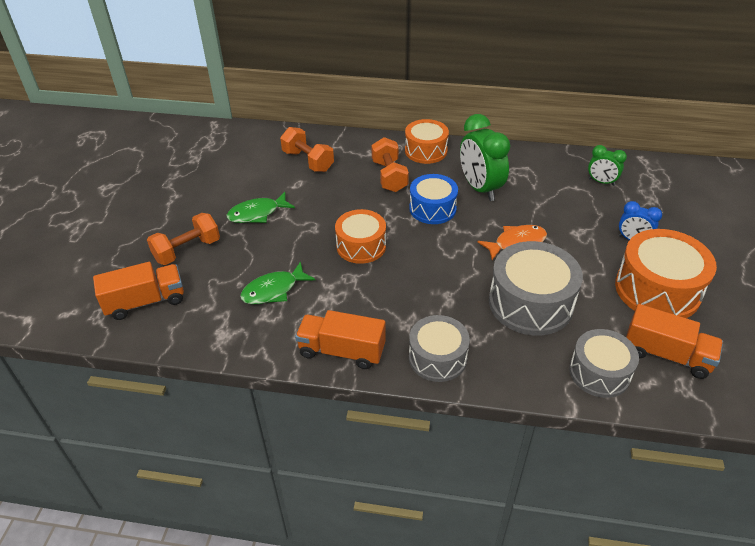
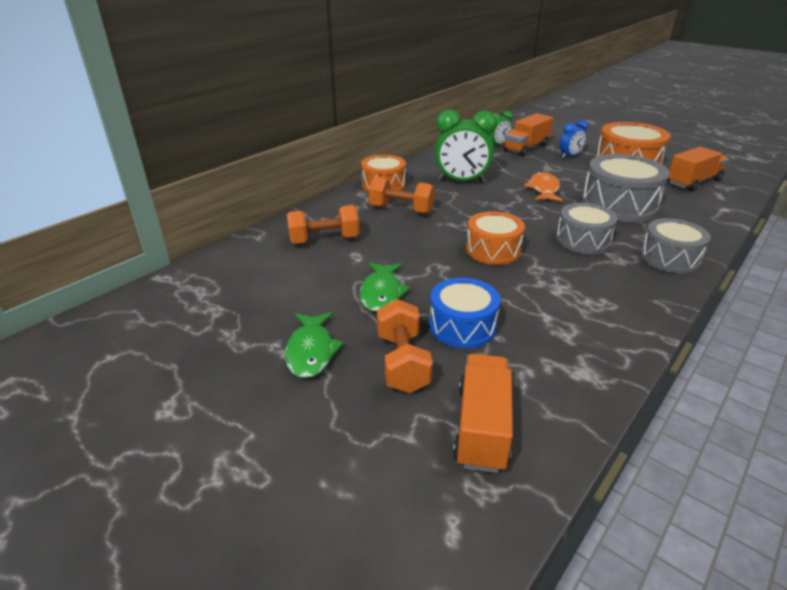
camera: 60 degrees left, 10 degrees down
green fish [240,261,315,304] -> green fish moved to [285,312,344,378]
orange truck [295,310,386,369] -> orange truck moved to [503,113,553,156]
blue drum [409,174,458,224] -> blue drum moved to [429,278,500,348]
grey drum [569,329,639,398] -> grey drum moved to [556,203,618,254]

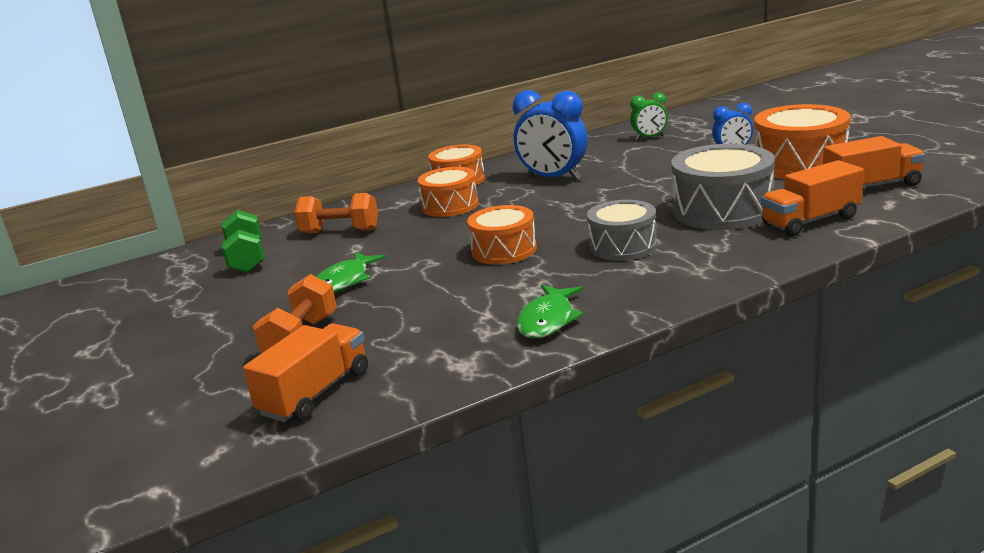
camera: 25 degrees right, 10 degrees down
green fish [285,312,344,378] -> green fish moved to [517,285,583,339]
orange dumbbell [368,176,435,214] -> orange drum [418,167,479,217]
blue drum [429,278,500,348] -> none
green clock [435,110,497,183] -> blue clock [513,90,587,180]
orange truck [503,113,553,156] -> orange truck moved to [761,160,864,236]
orange fish [524,171,563,201] -> none
grey drum [640,218,711,273] -> none
none -> green dumbbell [222,210,264,273]

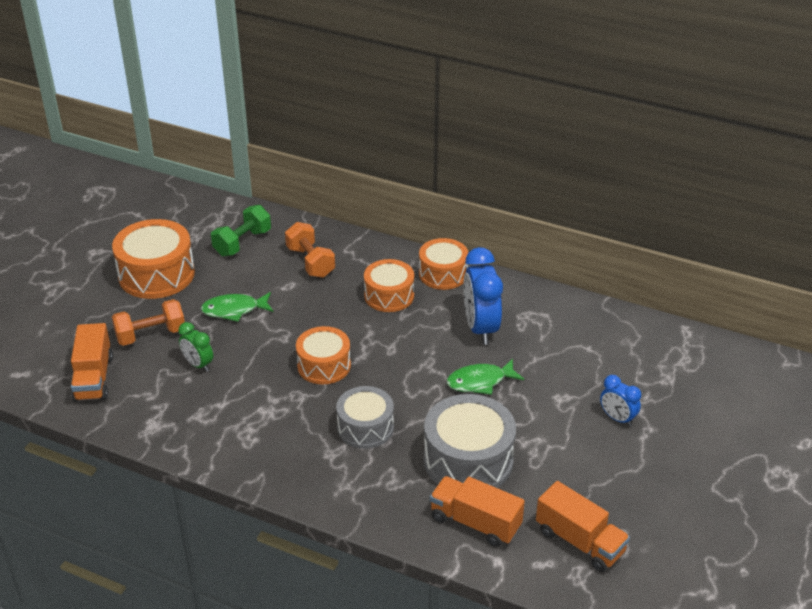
camera: 50 degrees right, 15 degrees up
orange truck [243,323,368,422] -> orange truck turned 90 degrees clockwise [71,323,113,402]
green fish [517,285,583,339] -> green fish moved to [447,358,524,395]
green clock [630,92,668,140] -> green clock moved to [178,322,213,372]
orange drum [754,104,850,179] -> orange drum moved to [112,219,195,299]

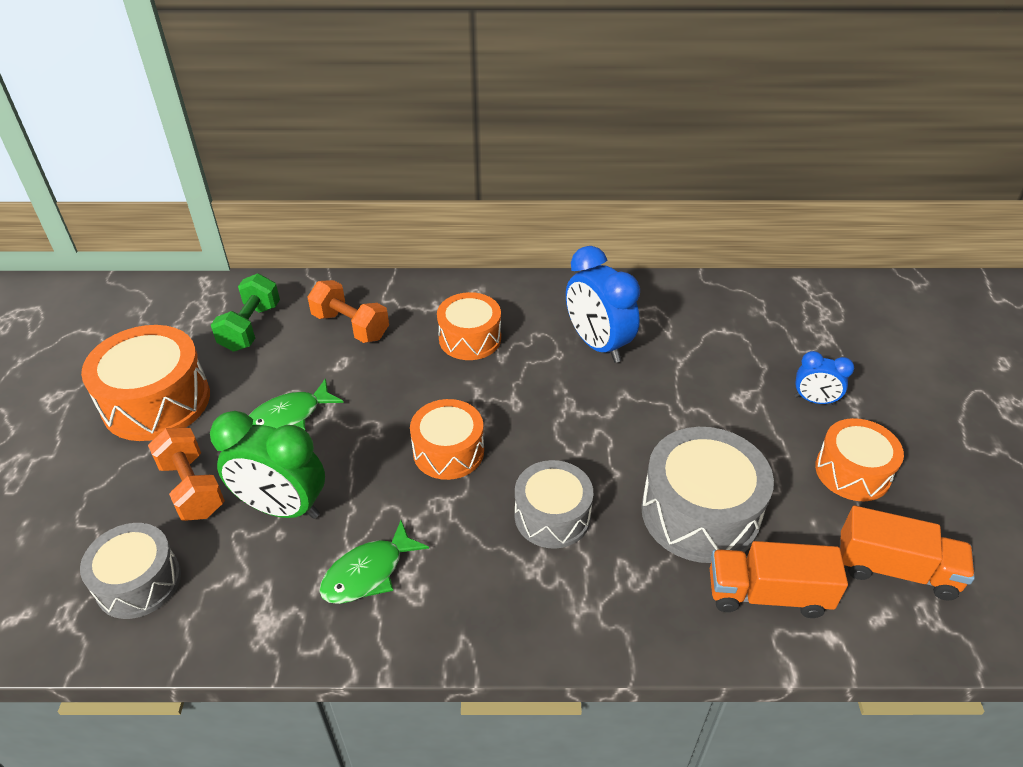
camera: 25 degrees left, 5 degrees up
orange truck [71,323,113,402] -> grey drum [80,523,181,619]
orange dumbbell [112,299,185,346] -> orange dumbbell turned 75 degrees counterclockwise [148,428,225,521]
green clock [178,322,213,372] -> green clock [210,411,325,519], size x1.83
orange drum [419,238,468,290] -> orange drum moved to [815,418,904,501]
green fish [447,358,524,395] -> green fish moved to [319,520,429,604]

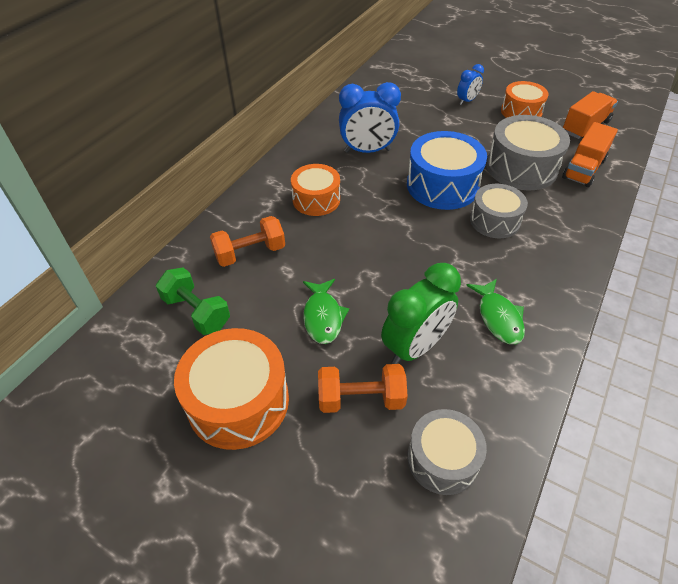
camera: 60 degrees left, 5 degrees up
orange drum [410,399,484,480] -> none
none -> blue drum [407,131,487,210]

